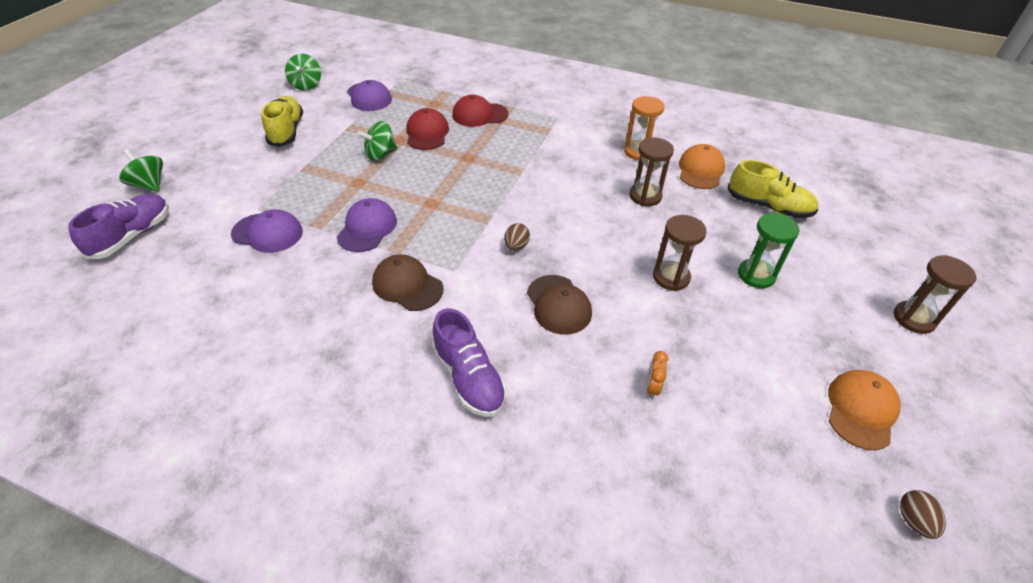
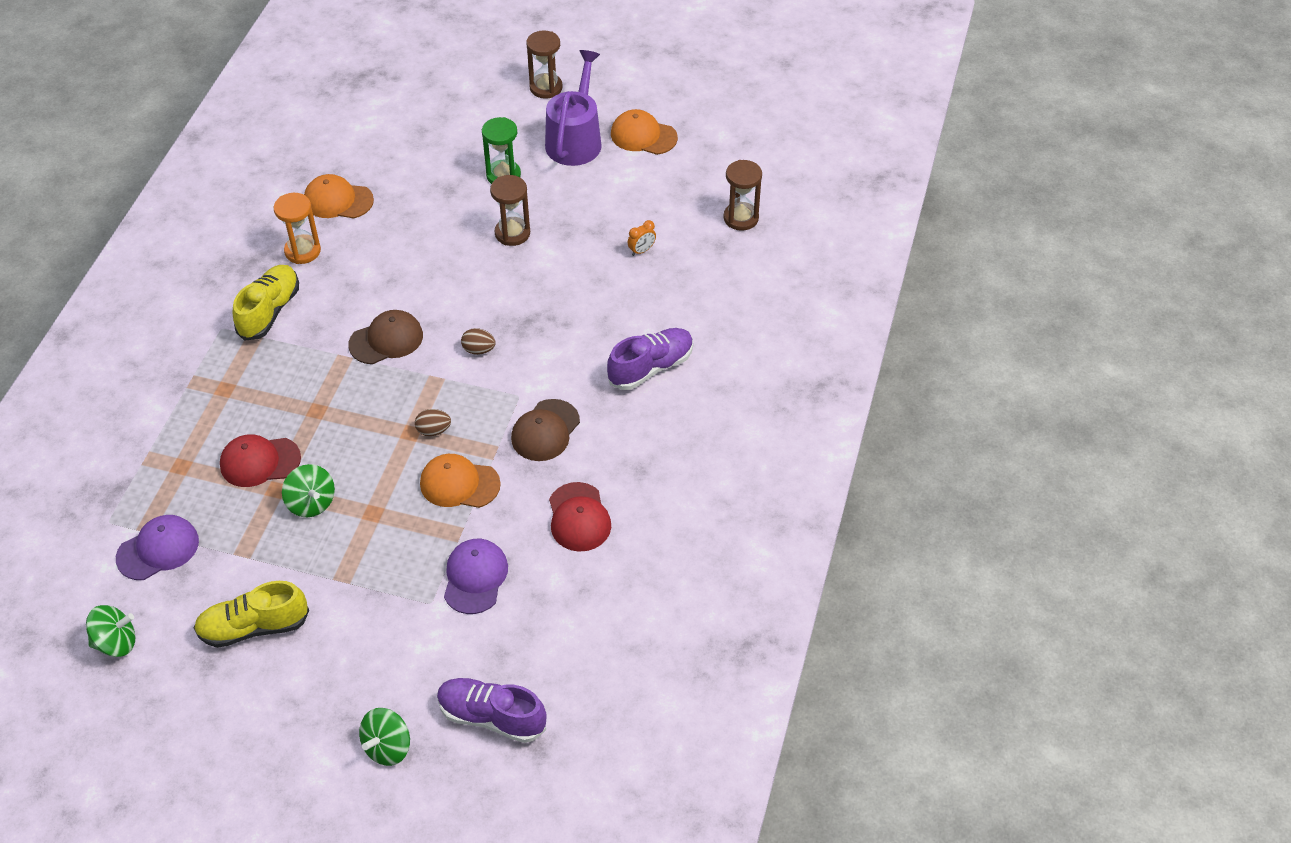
camera: 95 degrees left, 5 degrees up
purple cap [337,198,397,252] -> orange cap [420,454,501,508]
red cap [452,95,508,127] -> red cap moved to [549,482,611,552]
brown cap [527,275,592,335] -> brown cap moved to [348,310,423,364]
brown hourglass [629,138,674,206] -> brown hourglass moved to [723,160,762,231]
orange clock [646,351,668,399] -> orange clock turned 45 degrees counterclockwise [628,220,656,256]
yellow shoe [728,160,818,218] -> yellow shoe moved to [233,265,299,341]
brown egg [900,490,946,539] -> brown egg moved to [415,409,451,436]
none -> purple watering can [545,50,602,166]

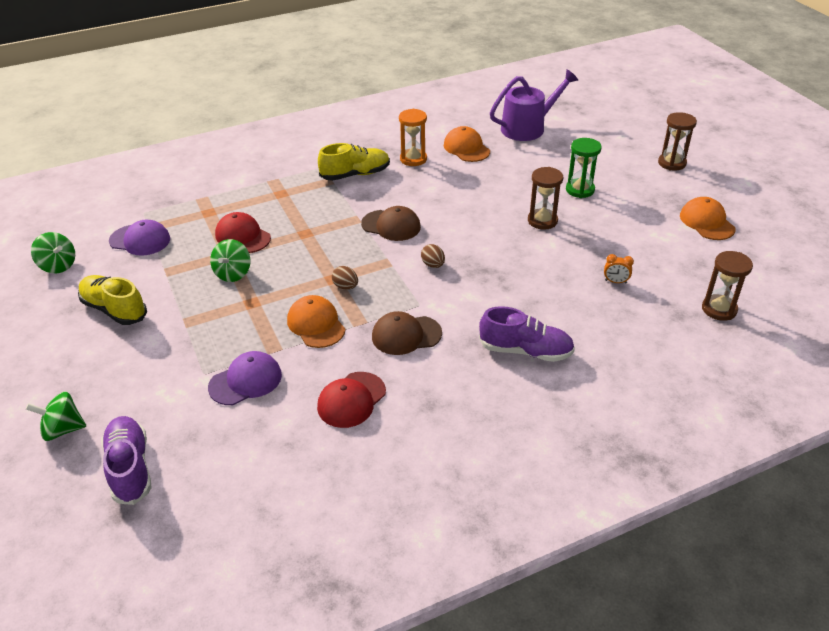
camera: 50 degrees right, 10 degrees down
purple watering can [545,50,602,166] -> purple watering can moved to [490,69,578,141]

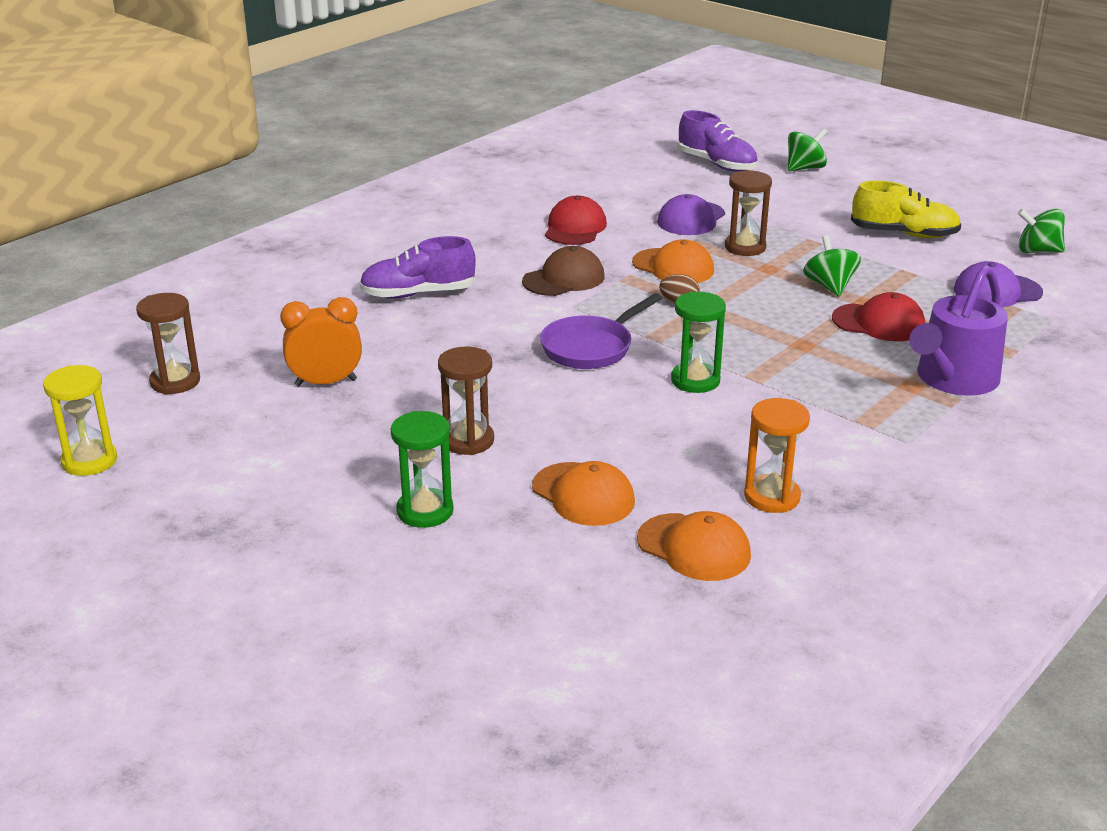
camera: 155 degrees right, 10 degrees down
yellow shoe [318,143,390,181] -> none
brown cap [361,206,421,241] -> green hourglass [671,291,726,393]
brown egg [421,244,445,268] -> purple pan [540,293,662,369]
purple watering can [490,69,578,141] -> purple watering can moved to [909,265,1008,396]
orange clock [604,254,634,284] -> orange clock [280,297,362,386], size x1.89
brown hourglass [658,112,697,171] -> brown hourglass moved to [725,170,772,256]
orange cap [680,197,736,240] -> orange cap moved to [532,461,635,526]
none -> yellow hourglass [43,365,117,476]

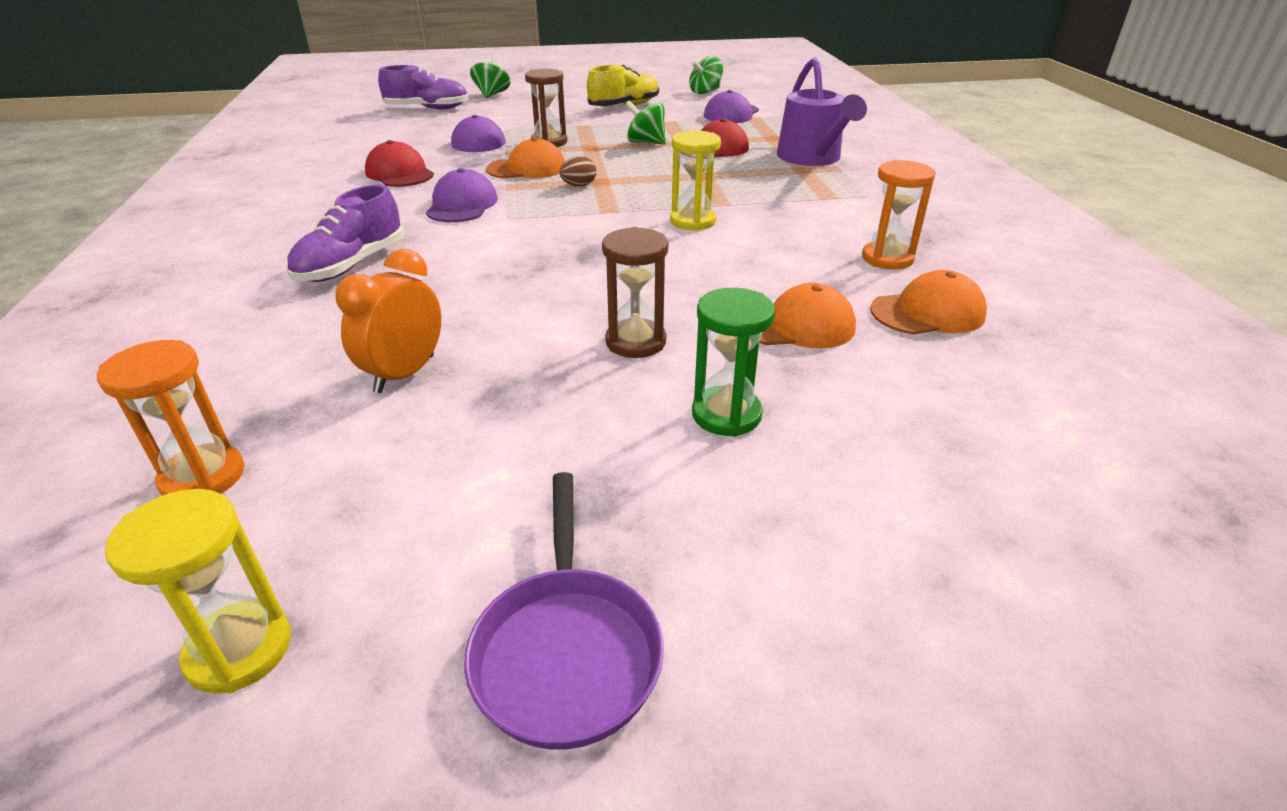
camera: 50 degrees left, 5 degrees up
brown hourglass [136,293,200,394] -> orange hourglass [97,340,244,496]
brown cap [522,246,605,296] -> purple cap [426,168,498,222]
purple pan [540,293,662,369] -> purple pan moved to [464,472,664,750]
green hourglass [671,291,726,393] -> yellow hourglass [670,131,721,231]

